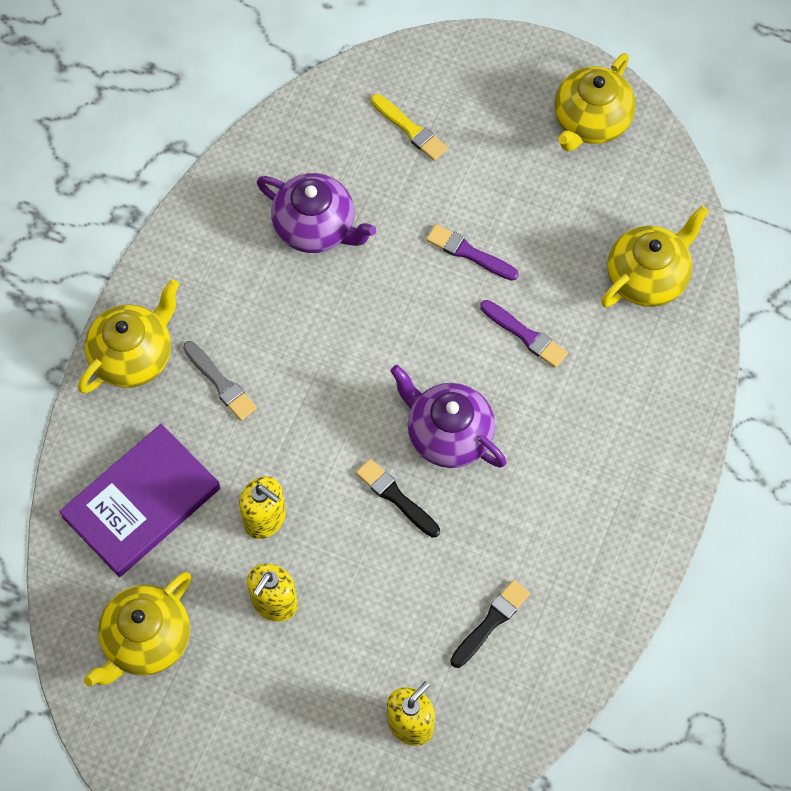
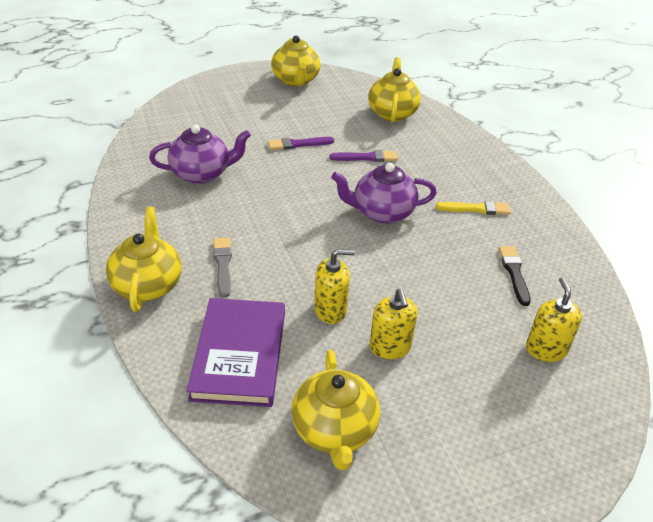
camera: 45 degrees left, 25 degrees down
grey brush [183,341,257,421] -> grey brush turned 105 degrees counterclockwise [213,238,232,298]
black brush [356,459,440,538] -> none
yellow brush [371,94,448,161] -> yellow brush moved to [436,201,511,215]

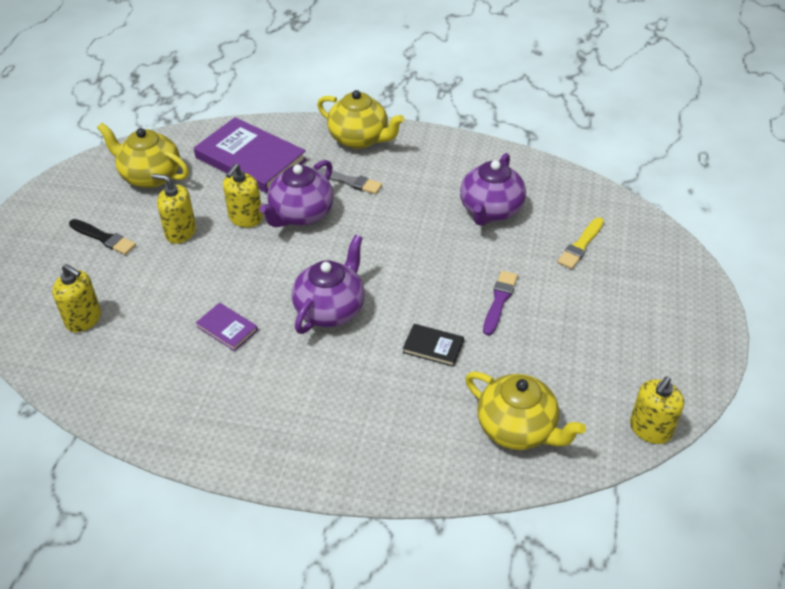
camera: 125 degrees right, 5 degrees up
yellow teapot [271,36,321,86] -> none
purple brush [330,150,398,162] -> black book [403,324,464,367]
yellow brush [436,201,511,215] -> yellow brush moved to [557,217,604,269]
black brush [499,246,531,306] -> black brush moved to [69,219,136,255]
none -> purple book [196,303,258,351]
none -> purple teapot [259,160,334,227]
none -> yellow soap dispenser [630,376,684,444]

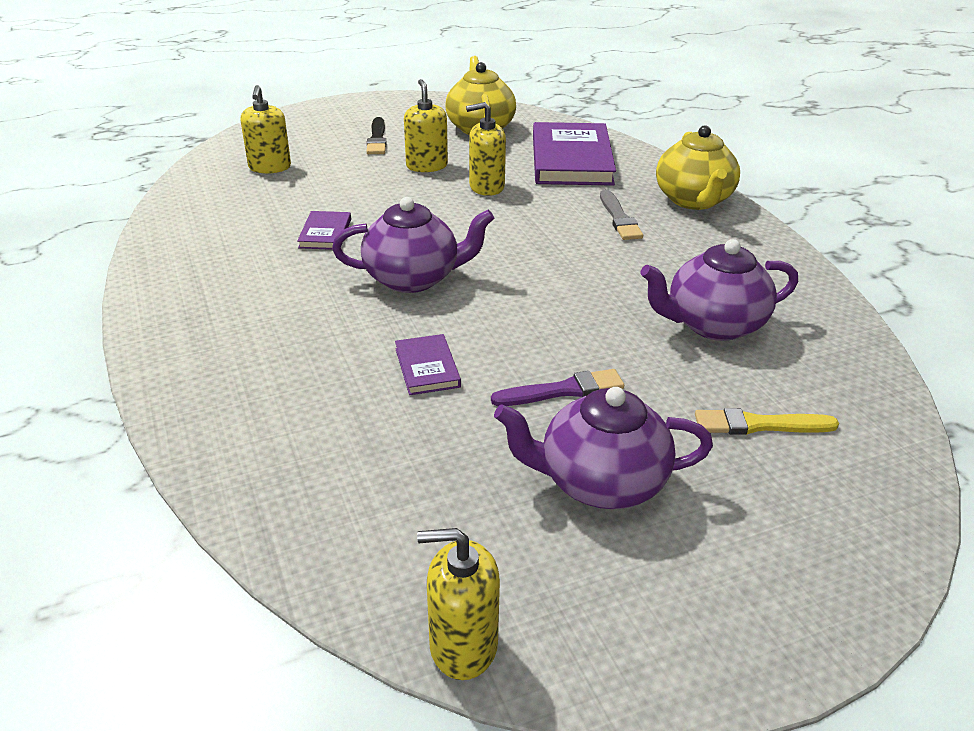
camera: 55 degrees right, 10 degrees down
purple teapot [259,160,334,227] -> purple teapot moved to [494,387,713,509]
black book [403,324,464,367] -> purple book [395,334,461,395]
yellow teapot [465,371,586,450] -> none

